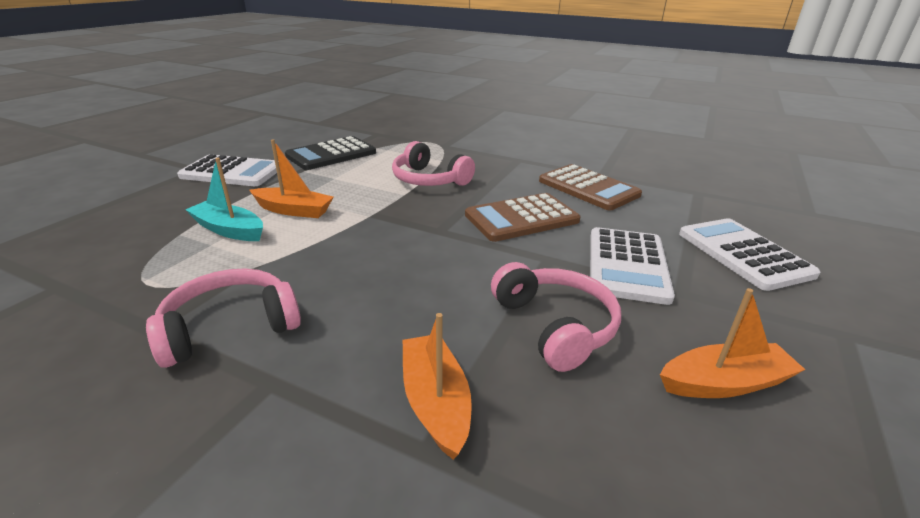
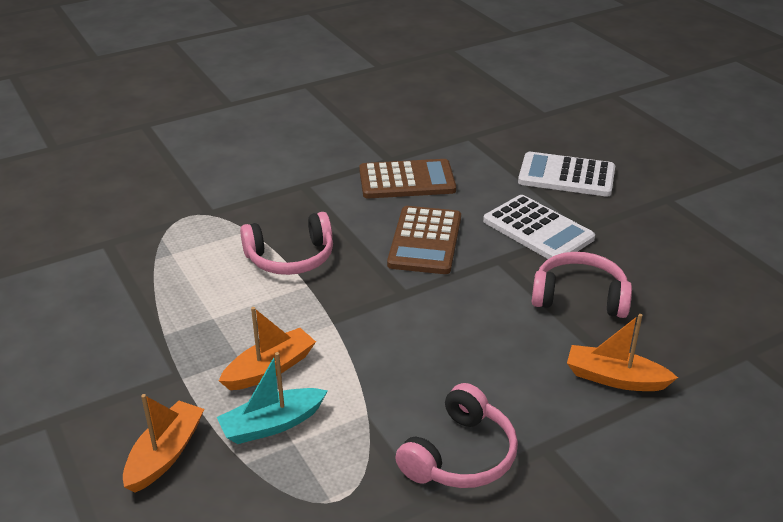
camera: 55 degrees left, 5 degrees up
pink headphones [146,269,301,368] -> pink headphones turned 150 degrees counterclockwise [395,383,518,488]
white calculator [177,154,277,186] -> none
black calculator [285,136,376,170] -> none
orange boat [660,288,805,398] -> orange boat moved to [123,394,204,492]

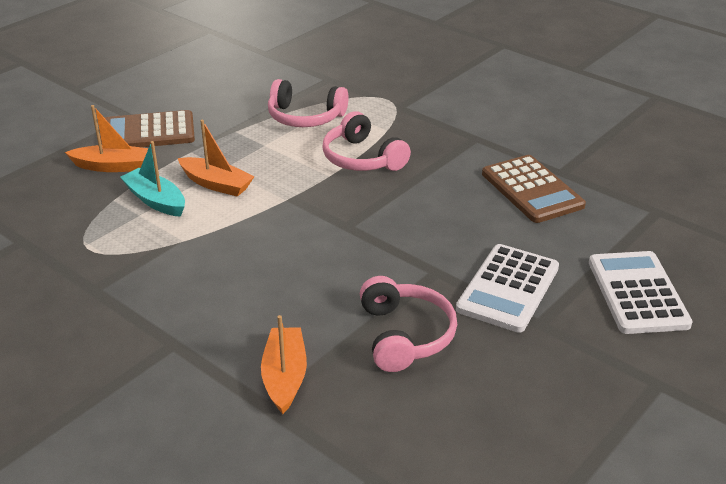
camera: 70 degrees right, 0 degrees up
brown calculator [387,206,461,274] -> brown calculator moved to [100,110,195,147]
pink headphones [395,383,518,488] -> pink headphones moved to [268,79,349,127]

